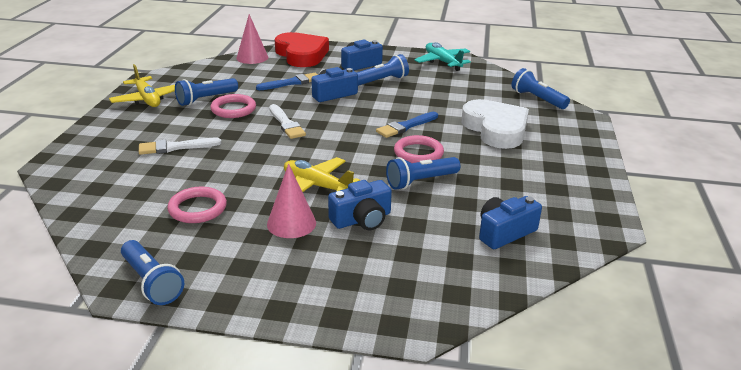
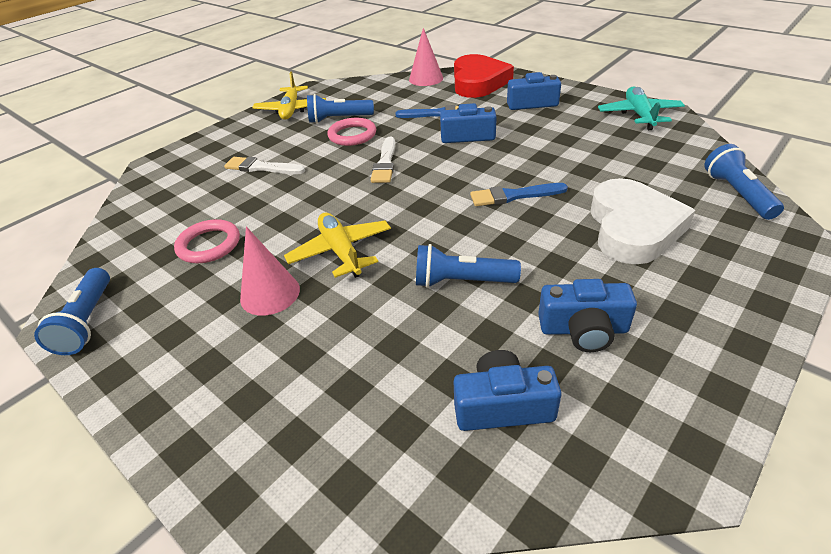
camera: 35 degrees right, 10 degrees up
blue camera [328,180,392,231] -> blue camera moved to [538,279,637,352]
blue flashlight [357,54,409,86] -> none
pink ring [394,135,444,163] -> none

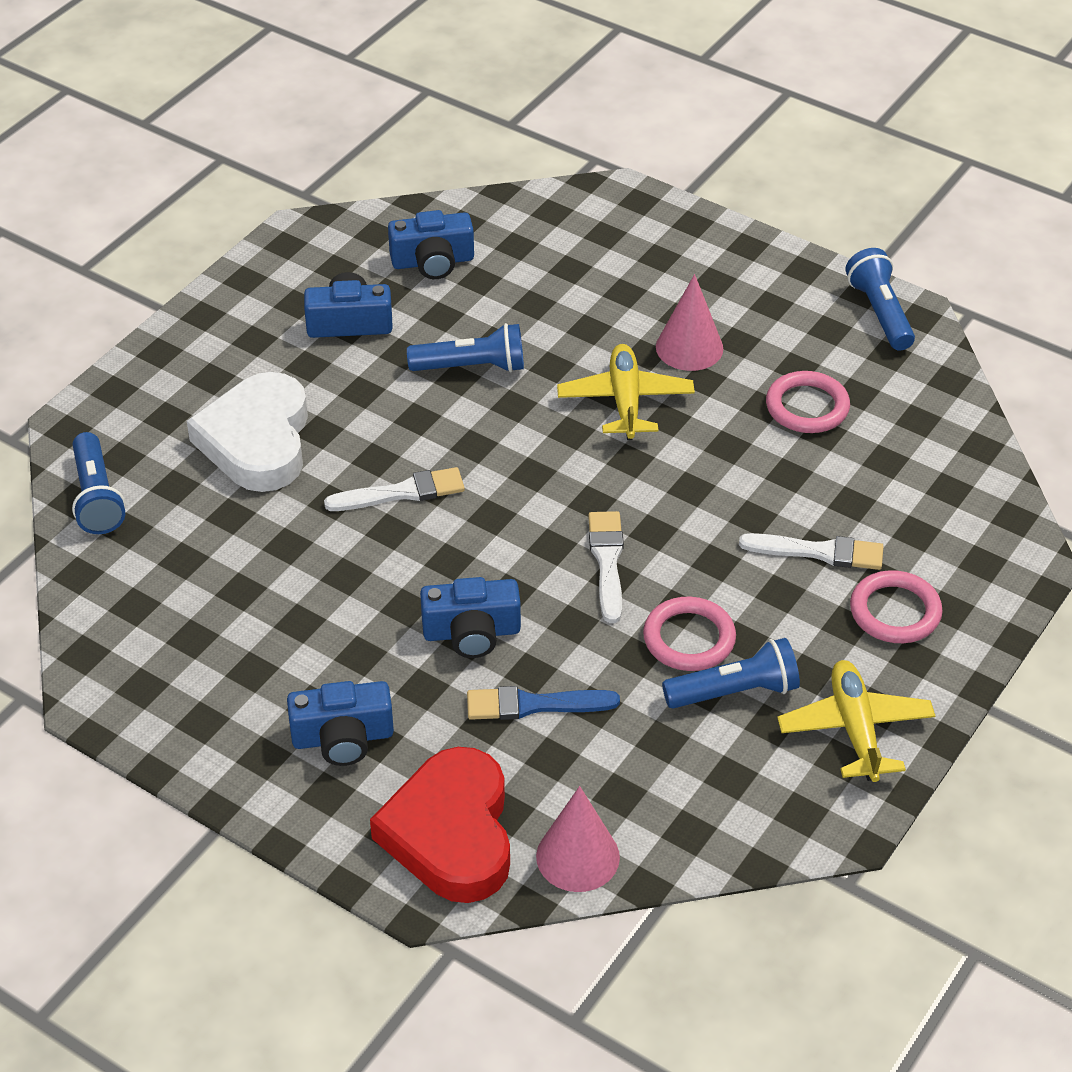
camera: 170 degrees right, 5 degrees up
yellow plane [284,213,391,278] -> yellow plane turned 150 degrees counterclockwise [557,344,695,440]
blue brush [470,183,568,206] -> white brush [324,467,465,511]
turquoise plane [598,86,685,130] -> none
none -> pink ring [850,570,943,643]

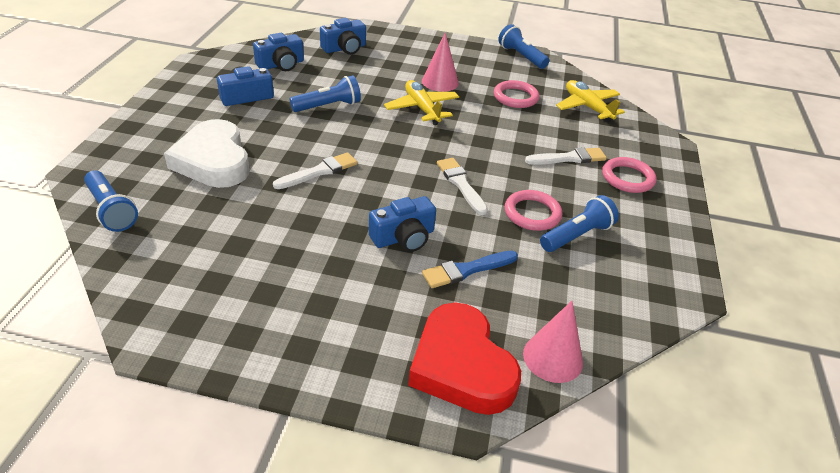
camera: 25 degrees left, 5 degrees down
blue camera [287,681,394,766] -> blue camera moved to [320,18,366,55]
yellow plane [777,660,935,782] -> yellow plane moved to [556,80,625,123]

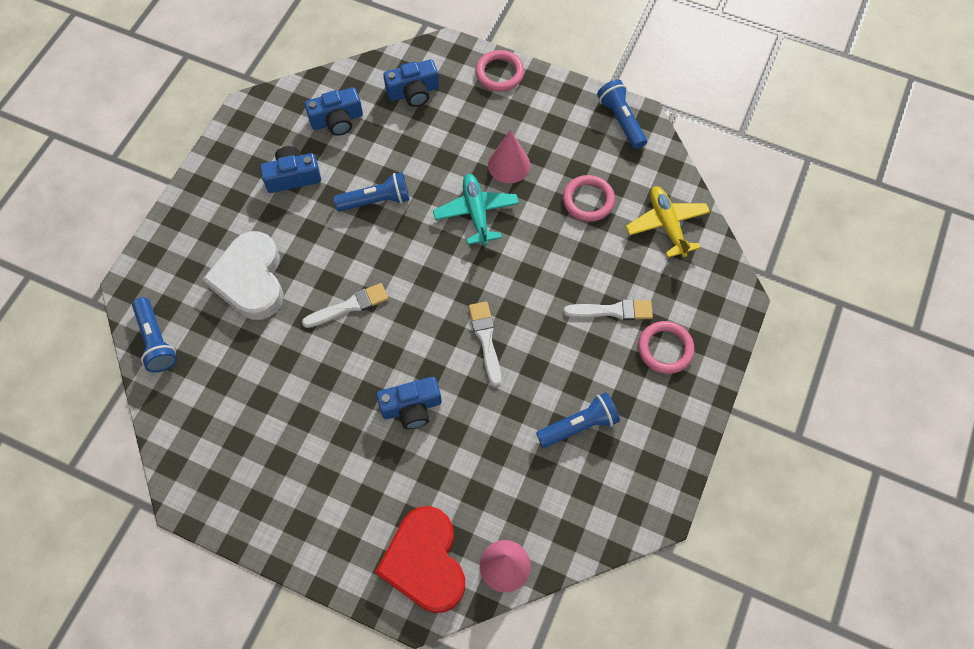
camera: 15 degrees right, 25 degrees up
yellow plane [384,80,459,125] -> turquoise plane [433,174,519,246]
blue brush [422,251,518,288] -> none
pink ring [505,190,562,231] -> pink ring moved to [475,50,524,92]

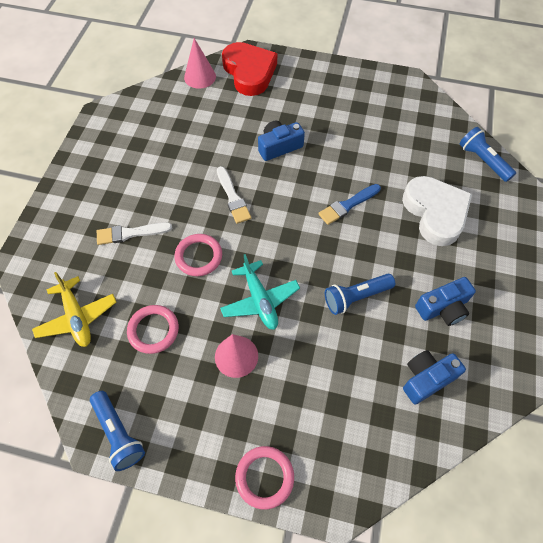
camera: 170 degrees right, 5 degrees down
white brush [302,283,389,328] -> blue brush [318,184,381,225]
blue camera [383,59,439,107] -> none
blue flashlight [536,392,620,448] -> none
pink ring [638,321,694,374] -> pink ring moved to [174,234,222,276]

